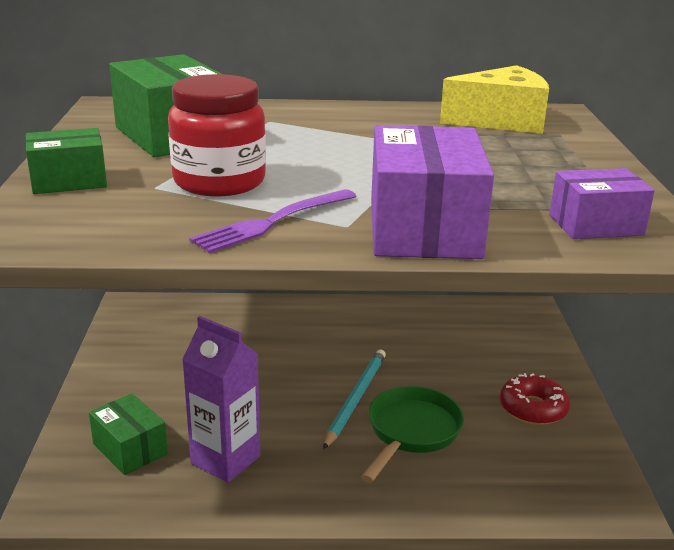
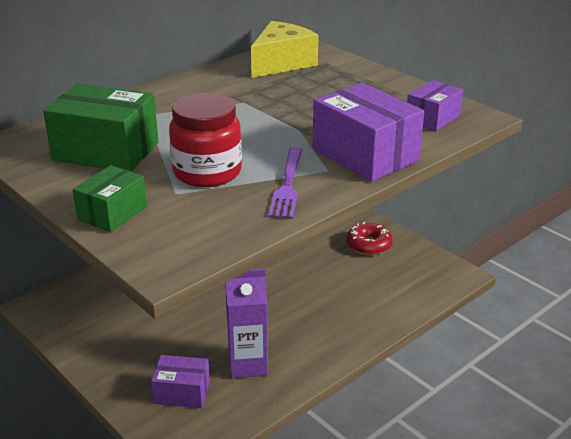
camera: 40 degrees left, 5 degrees up
green box [89,394,168,475] -> purple box [151,355,210,408]
turquoise pencil [323,349,386,449] -> none
green pan [361,386,464,483] -> none

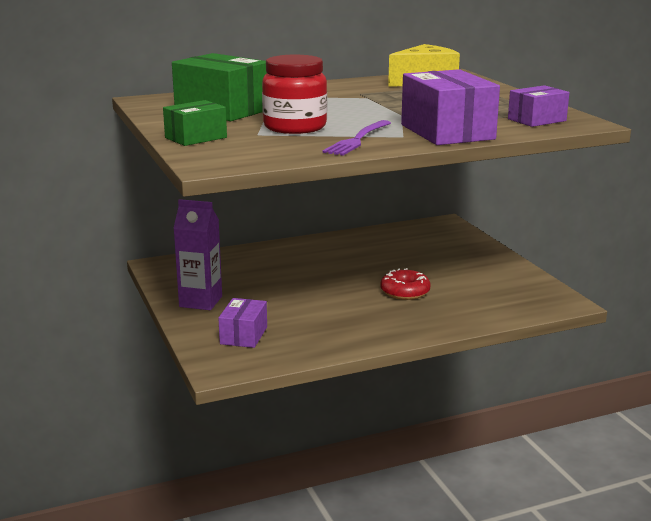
camera: 20 degrees right, 10 degrees down
purple box [151,355,210,408] -> purple box turned 75 degrees clockwise [218,298,267,348]
purple carton [225,268,268,378] -> purple carton moved to [173,199,222,310]
red donut [346,222,393,255] -> red donut moved to [380,268,431,300]

